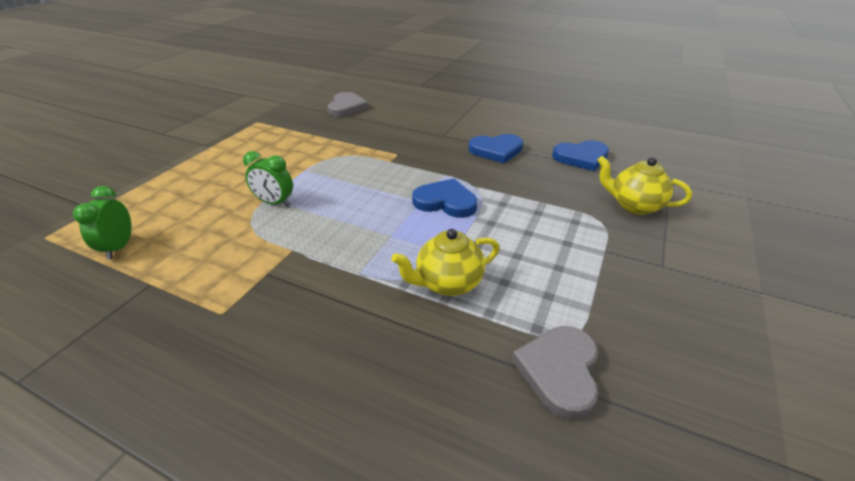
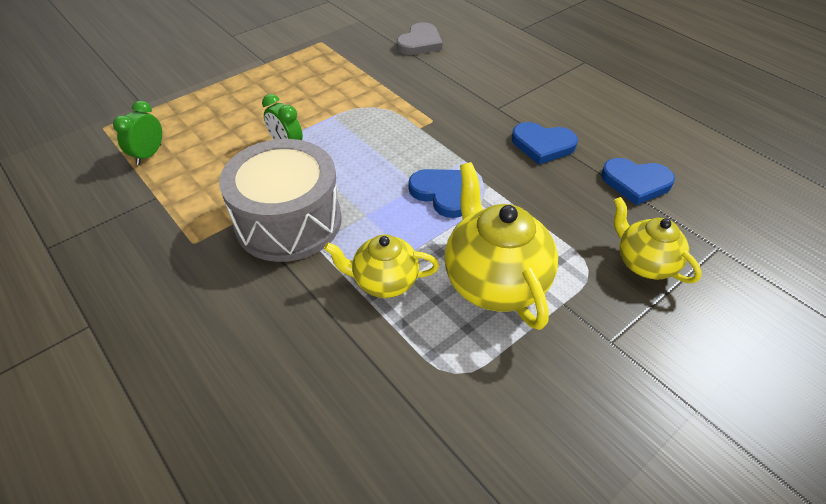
camera: 25 degrees right, 10 degrees up
grey heart [512,326,598,420] -> none
none -> grey drum [219,139,342,262]
none -> yellow teapot [445,162,558,330]

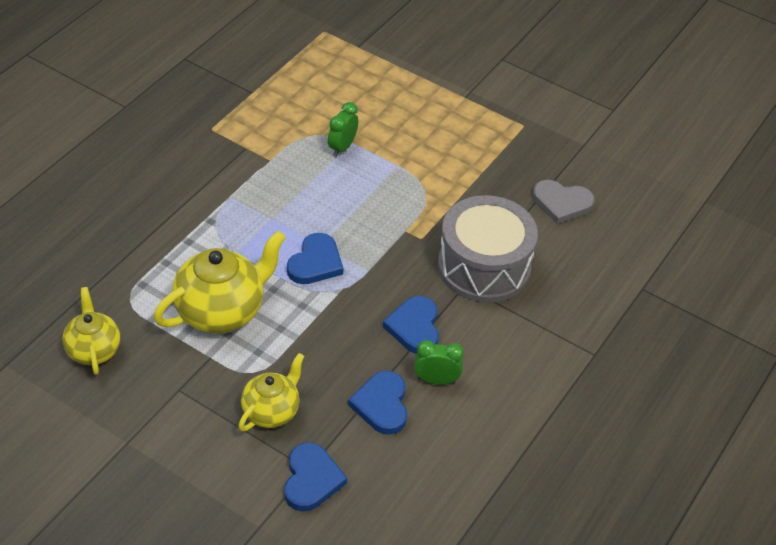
camera: 70 degrees right, 0 degrees up
green clock [113,101,162,165] -> green clock moved to [414,340,464,385]
grey drum [219,139,342,262] -> grey drum moved to [438,195,538,303]
yellow teapot [324,234,439,298] -> yellow teapot moved to [63,287,120,375]
none -> blue heart [284,443,347,512]

